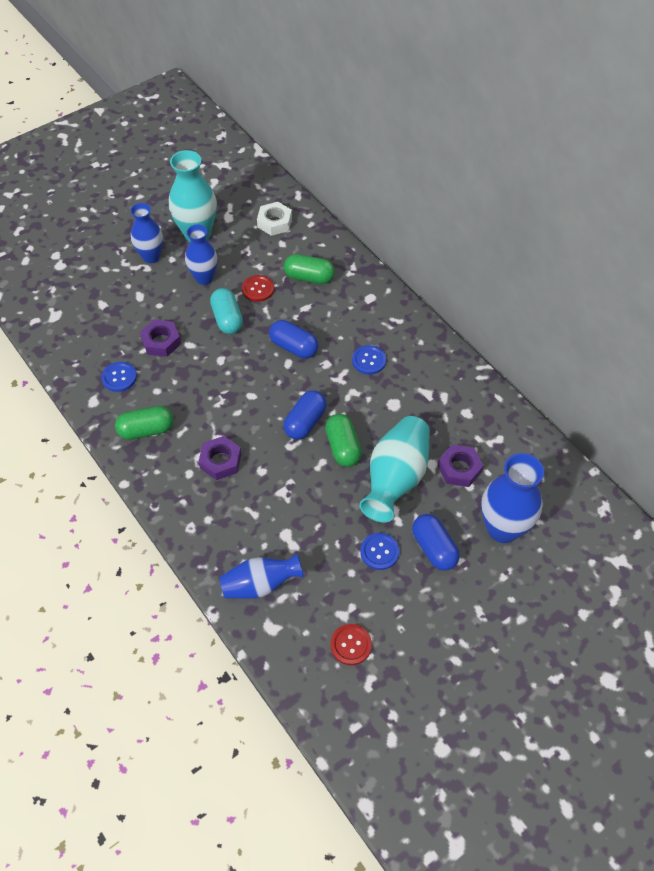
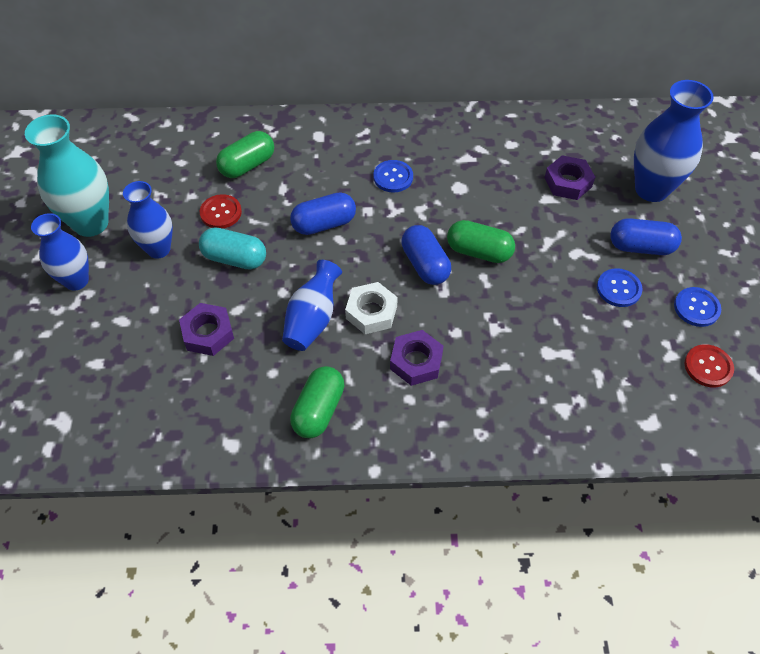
camera: 55 degrees left, 0 degrees up
blue button [101,362,137,392] -> blue button moved to [674,287,721,327]
blue vase [219,554,304,599] -> blue vase moved to [282,260,342,351]
white nut [257,202,292,236] -> white nut moved to [345,282,398,334]
turquoise vase [359,416,430,523] -> none

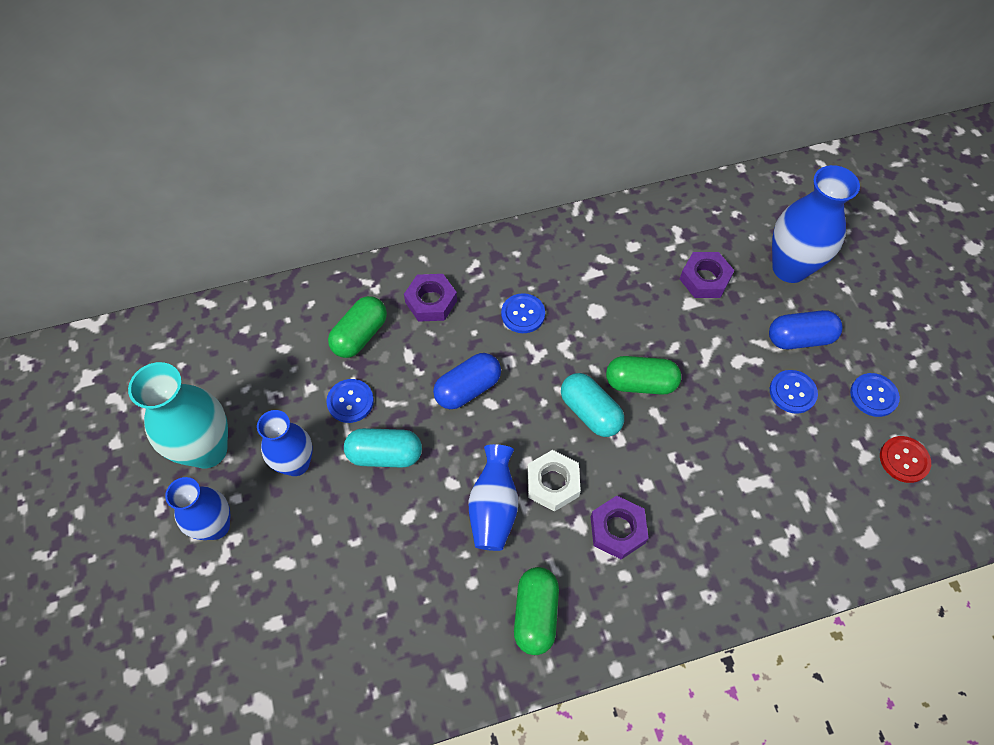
camera: 15 degrees left, 5 degrees up
purple nut [179,303,234,356] -> purple nut moved to [404,274,457,322]
red button [200,194,242,229] -> blue button [326,379,374,423]
blue capsule [402,225,451,285] -> turquoise capsule [561,373,624,437]

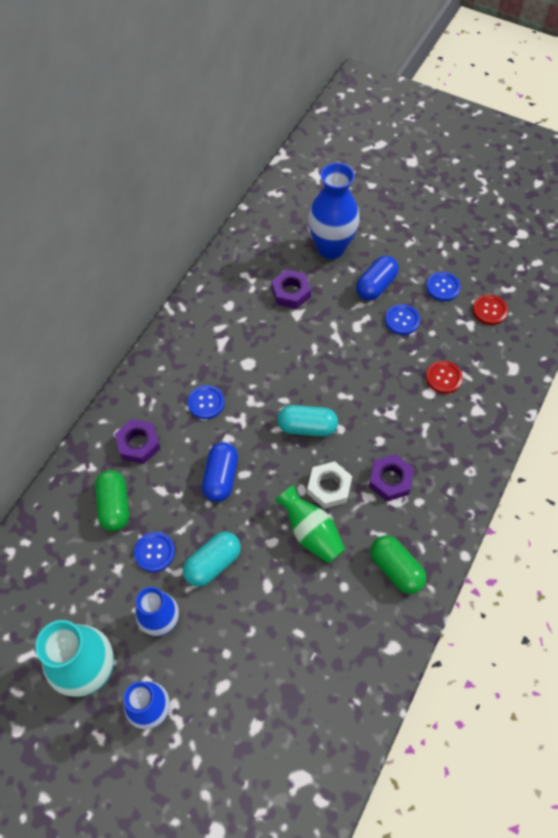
camera: 45 degrees left, 0 degrees up
blue vase [469,444,518,551] -> green vase [275,486,345,564]
green capsule [606,356,681,395] -> none
none -> red button [426,361,463,394]

